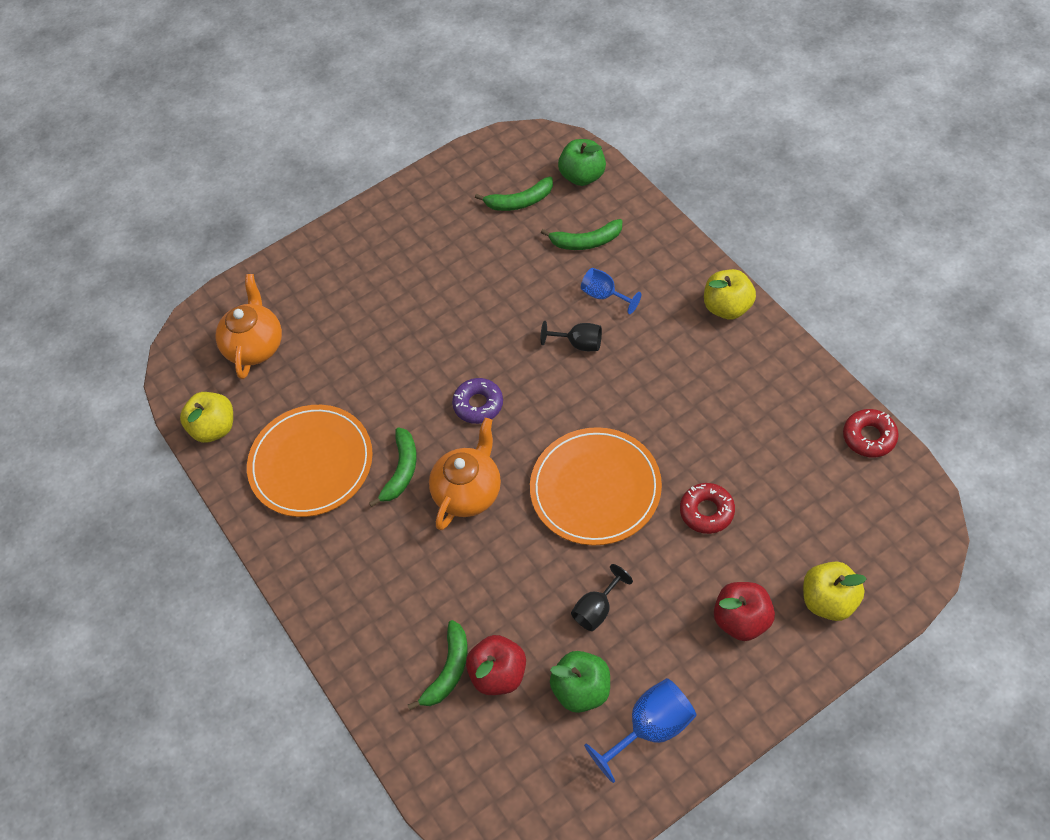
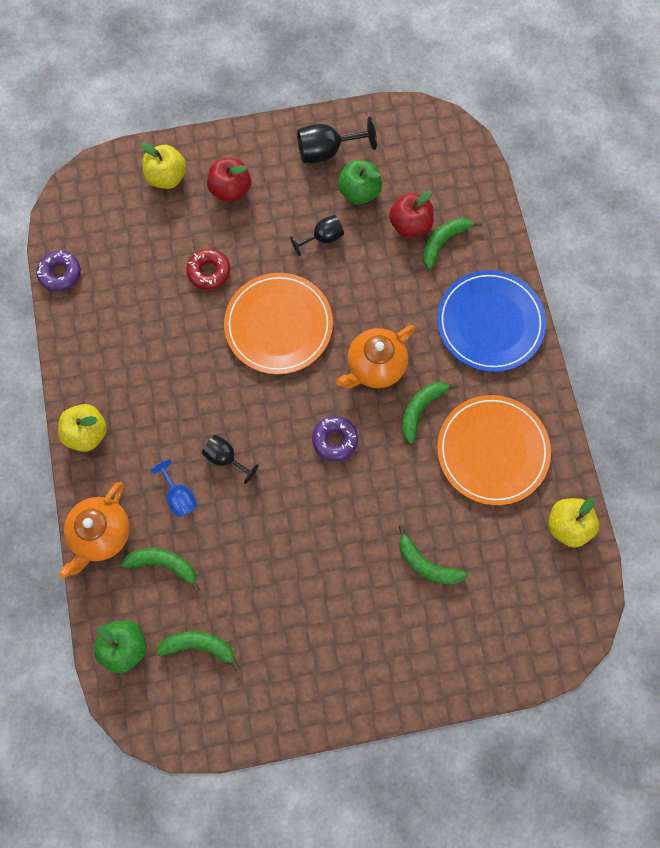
camera: 165 degrees left, 15 degrees up
orange teapot [216,274,282,379] -> orange teapot moved to [58,482,130,579]
blue goblet [584,678,697,783] -> black goblet [297,117,377,163]
red donut [843,409,899,457] -> purple donut [36,250,81,292]
none -> green banana [399,525,468,584]
none -> blue plate [437,270,546,372]

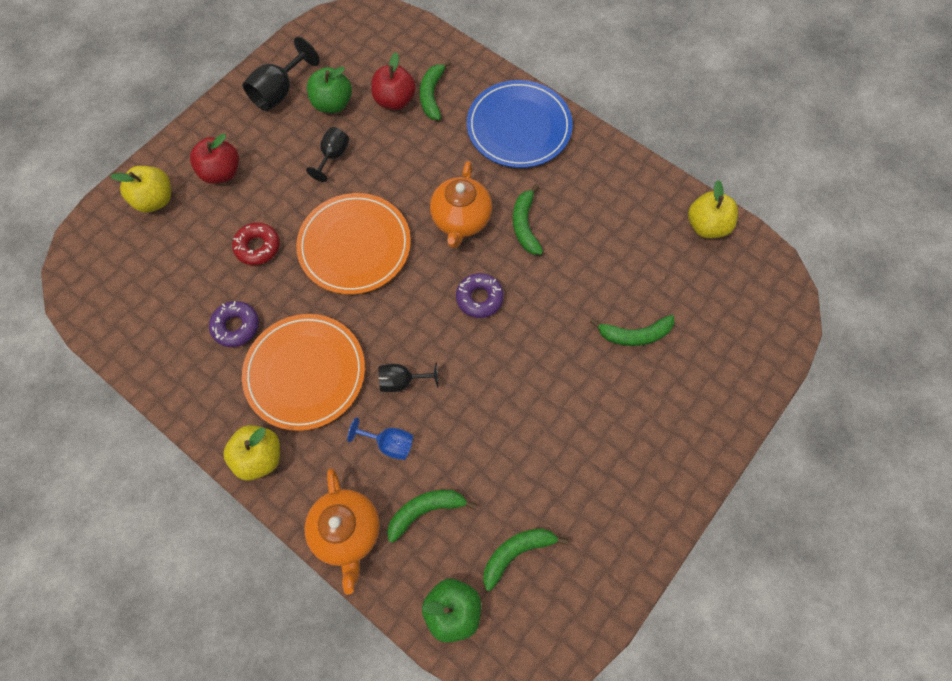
camera: 40 degrees left, 5 degrees down
purple donut [36,250,81,292] -> purple donut moved to [209,301,259,347]
orange plate [437,395,551,505] -> orange plate moved to [242,314,365,431]

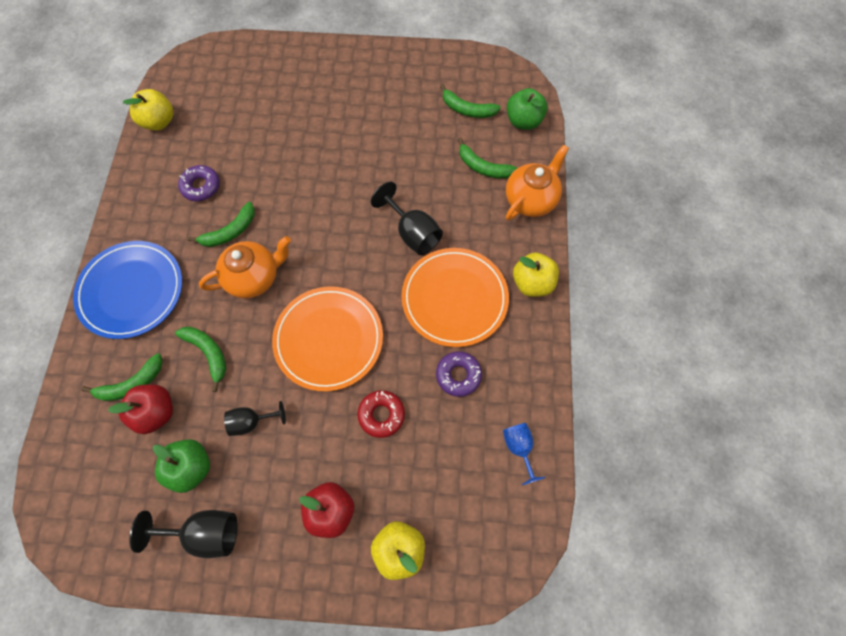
camera: 125 degrees left, 0 degrees up
blue goblet [347,417,413,460] -> blue goblet moved to [503,423,546,485]
black goblet [379,362,438,392] -> black goblet [371,182,443,255], size x1.53
purple donut [456,273,504,318] -> purple donut moved to [178,165,220,201]
green banana [590,315,674,346] -> green banana moved to [175,327,226,392]

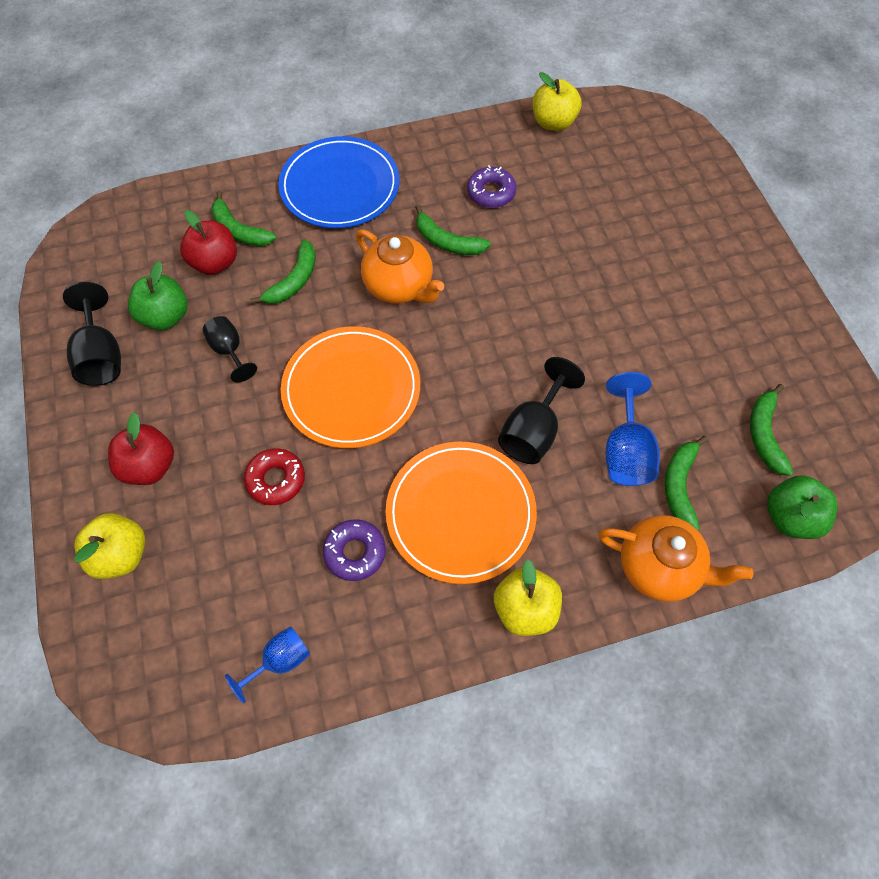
camera: 70 degrees right, 5 degrees down
none -> blue goblet [606,372,660,486]

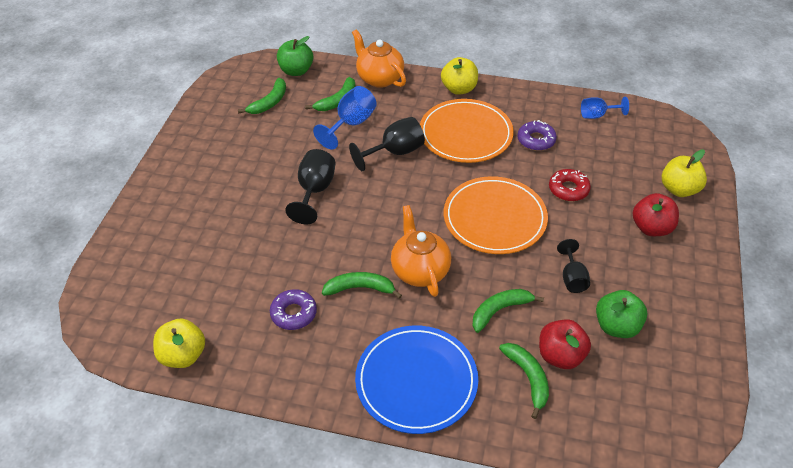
camera: 150 degrees left, 15 degrees down
black goblet [63,282,121,386] -> black goblet moved to [285,149,336,224]
green banana [415,205,491,255] -> green banana turned 60 degrees counterclockwise [322,272,402,299]

